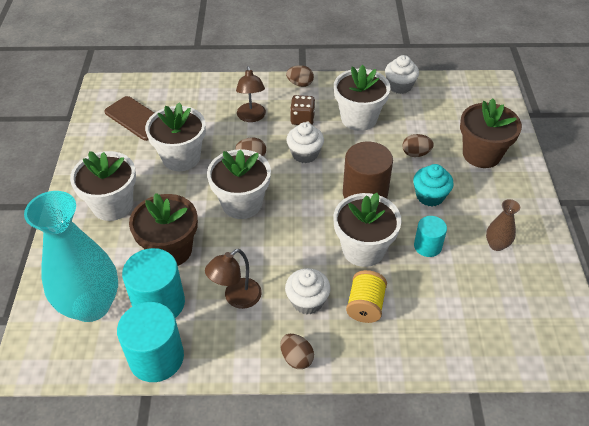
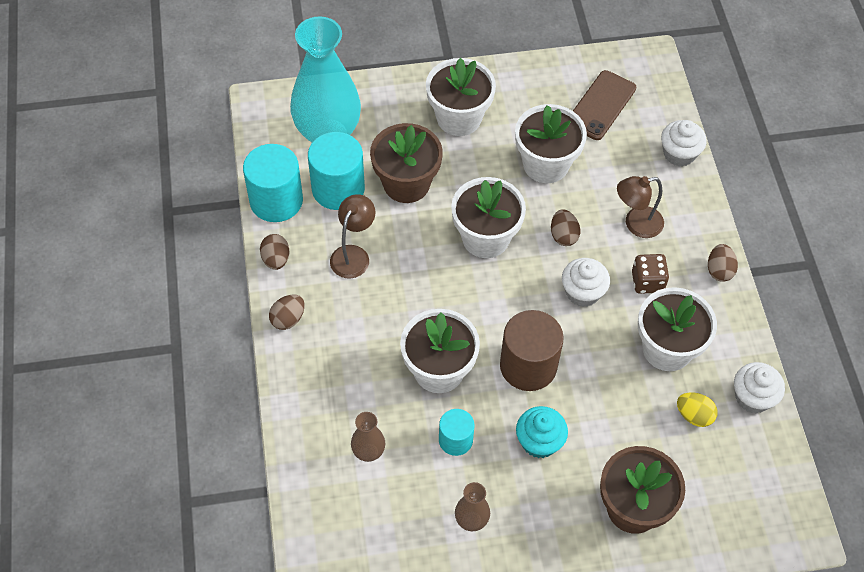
camera: 80 degrees right, 10 degrees up
brown lamp [205,249,262,309] -> brown lamp turned 75 degrees clockwise [330,194,375,278]
white cupcake [285,268,331,314] -> white cupcake moved to [661,120,707,167]
yellow spool [346,270,387,323] -> none
brown egg [402,134,434,157] -> brown egg moved to [260,234,290,270]
none -> brown vase [351,412,385,462]
none -> yellow egg [677,392,718,427]

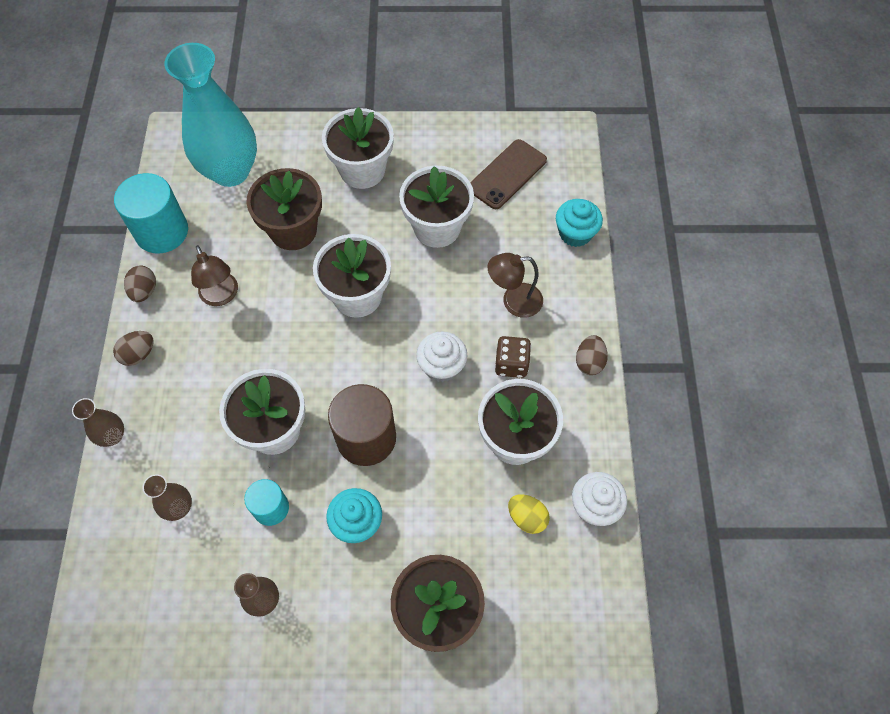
camera: 10 degrees right, 5 degrees up
turquoise cylinder [308,132,365,210] -> none
brown lamp [330,194,375,278] -> brown lamp turned 120 degrees clockwise [191,245,238,306]
brown egg [551,209,580,246] -> none
white cupcake [661,120,707,167] -> turquoise cupcake [556,199,603,247]
none -> brown vase [72,398,124,447]

